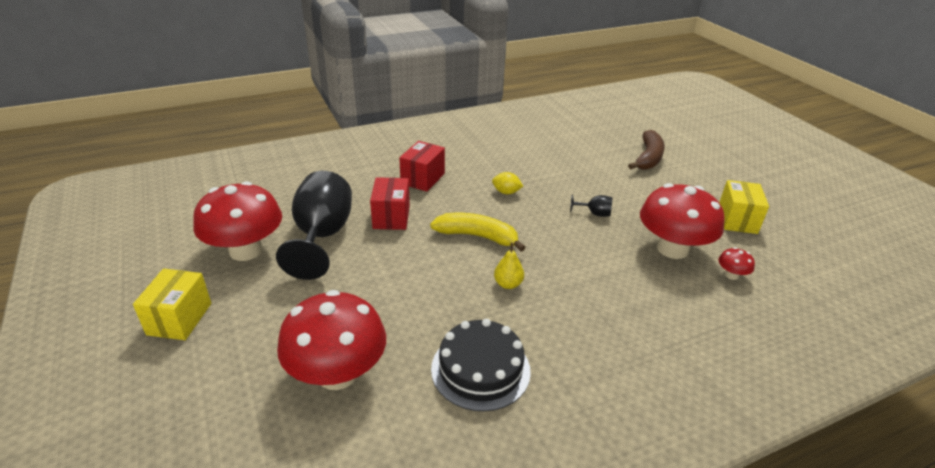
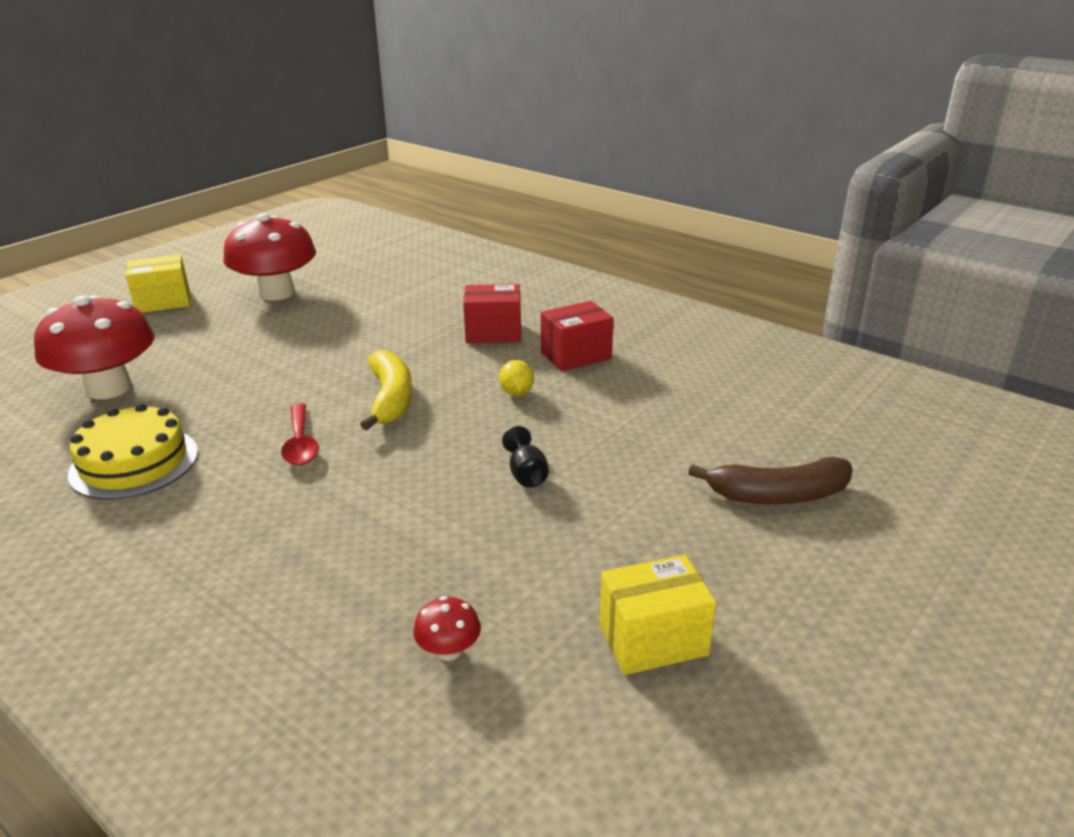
camera: 65 degrees right, 5 degrees down
black goblet [276,171,352,280] -> none
red box [370,177,410,230] -> red box moved to [541,301,613,371]
black cake [431,319,531,411] -> yellow cake [68,403,198,500]
yellow pear [494,243,524,289] -> red spoon [281,403,319,465]
red mushroom [640,183,725,259] -> none

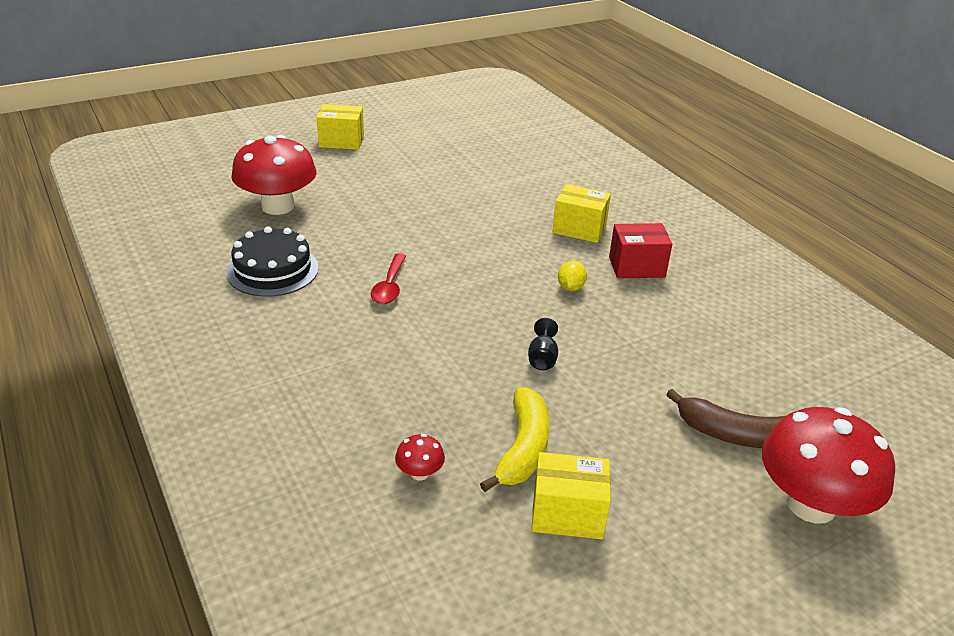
camera: 20 degrees right, 5 degrees up
yellow cake [68,403,198,500] -> black cake [227,226,319,297]
red mushroom [223,213,316,301] -> red mushroom moved to [762,407,895,524]
yellow banana [360,350,412,430] -> yellow banana moved to [480,387,550,492]
red box [463,284,521,343] -> yellow box [553,184,611,243]

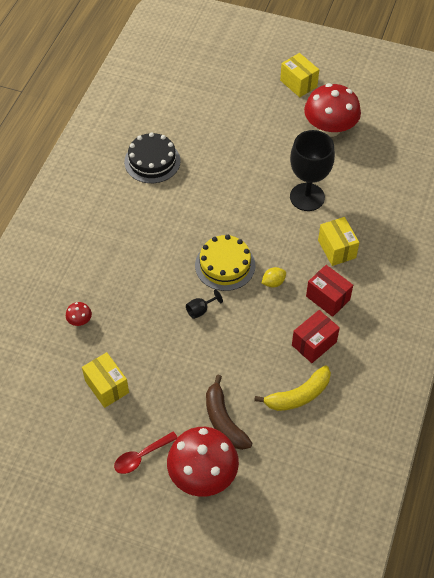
camera: 50 degrees right, 20 degrees up
red mushroom [231,135,317,215] -> red mushroom moved to [304,83,361,137]
red spoon [371,253,406,304] -> red spoon moved to [114,431,178,474]
yellow banana [480,387,550,492] -> yellow banana moved to [254,365,331,411]
none -> yellow cake [195,235,255,291]
none -> black goblet [290,130,335,211]
none -> red box [292,310,340,363]

